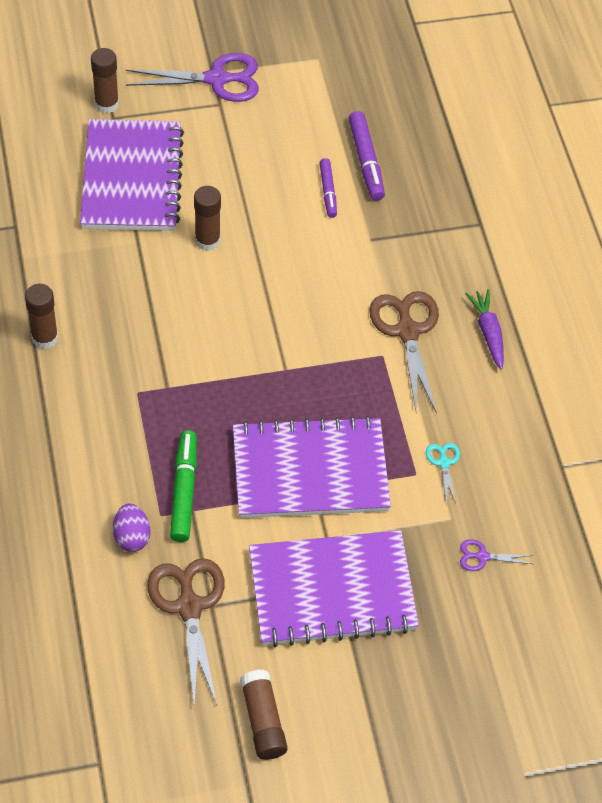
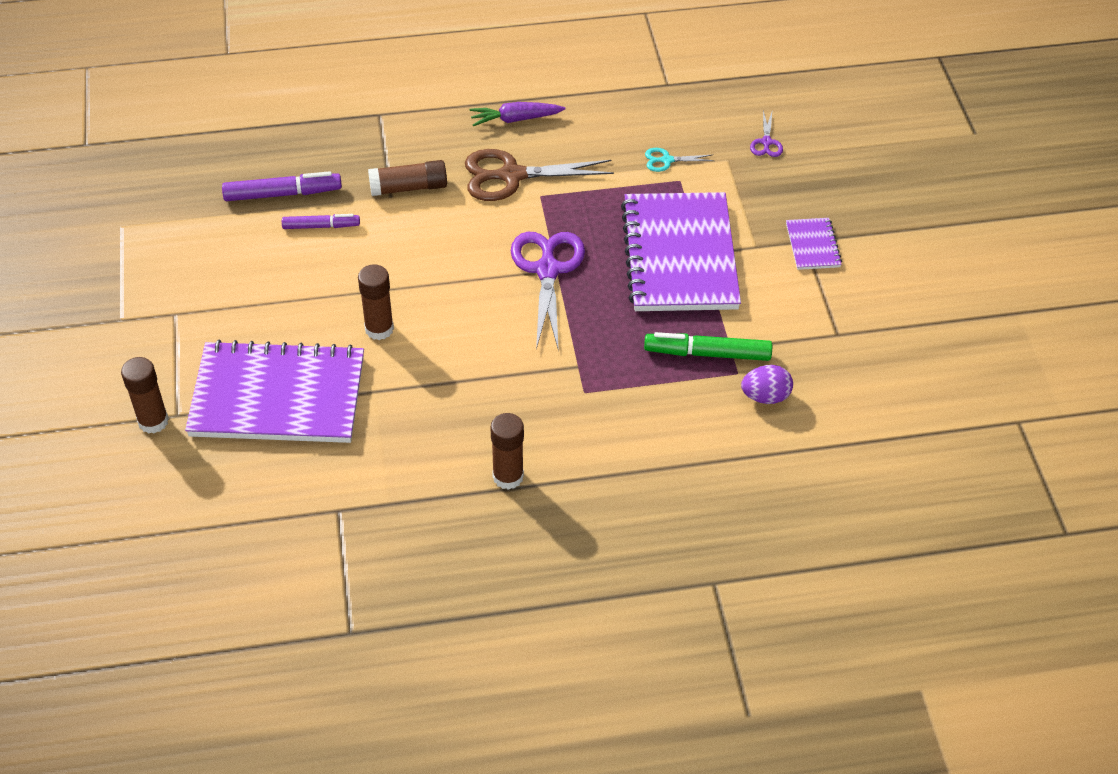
camera: 85 degrees left, 5 degrees down
purple scissors [126,53,259,102] -> purple scissors moved to [511,232,585,352]
brown scissors [147,558,225,707] -> none
brown glue stick [240,669,288,760] -> brown glue stick moved to [368,160,447,196]
purple notebook [249,530,419,647] -> purple notebook [786,218,842,270], size x0.43

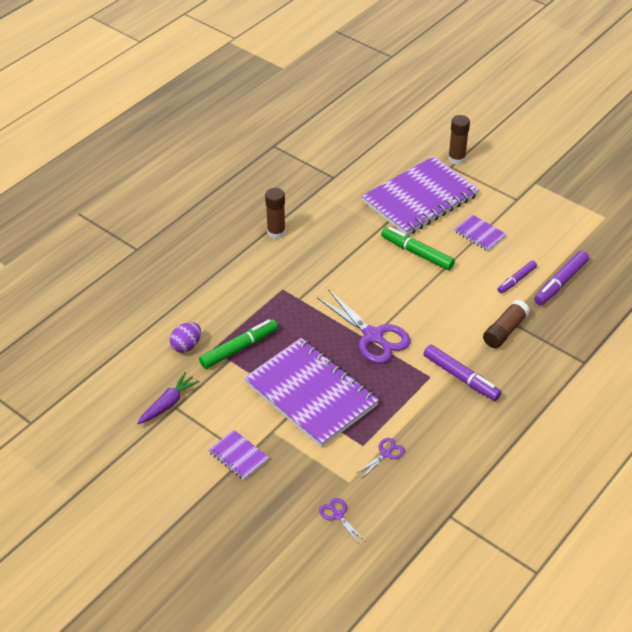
camera: 140 degrees right, 5 degrees down
brown glue stick [358,264,394,340] -> green marker [381,227,455,270]
brown scissors [465,149,614,201] -> purple marker [424,345,502,401]
purple carrot [469,102,565,126] -> purple carrot moved to [137,372,200,424]
turquoise scissors [645,148,715,172] -> purple scissors [357,438,405,478]
none -> purple notebook [454,214,507,251]

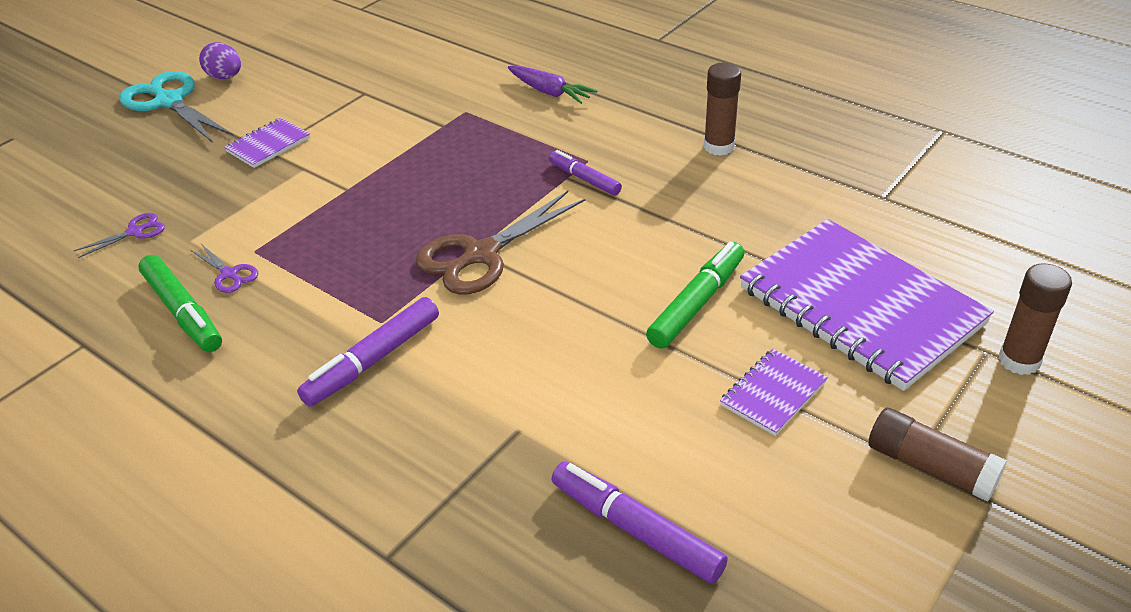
camera: 90 degrees right, 5 degrees down
purple carrot [137,372,200,424] -> purple carrot moved to [508,65,597,104]
purple egg [170,322,201,353] -> purple egg moved to [199,42,241,79]
green marker [199,319,278,369] -> green marker moved to [138,255,222,352]
purple notebook [244,338,379,447] -> none
purple scissors [317,289,410,364] -> brown scissors [415,191,585,295]
brown glue stick [483,300,530,348] -> brown glue stick moved to [869,408,1007,502]
purple marker [497,261,537,294] -> purple marker moved to [549,150,622,196]
none -> turquoise scissors [119,71,234,143]

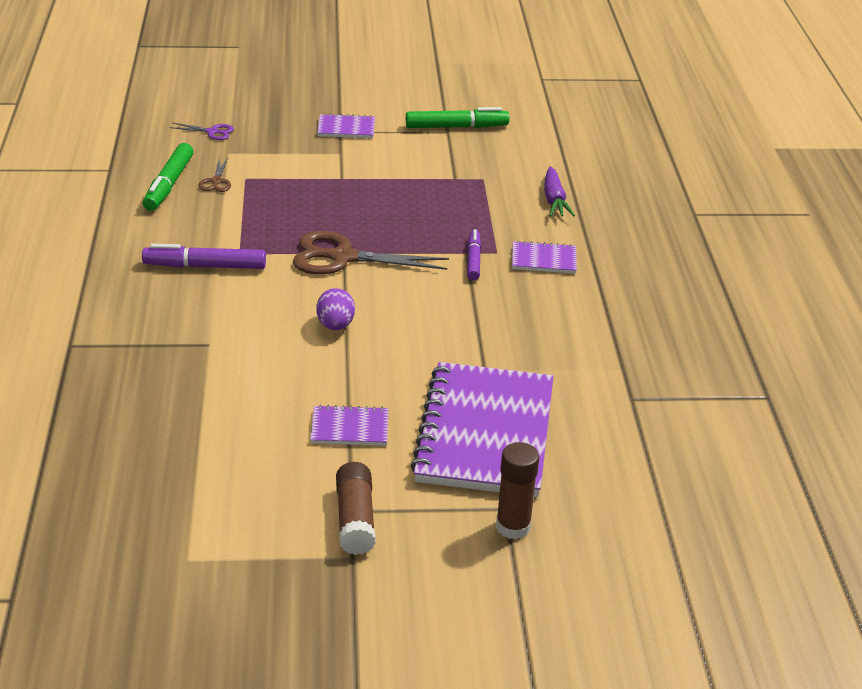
camera: 45 degrees right, 5 degrees down
turquoise scissors [119,71,234,143] -> none
purple scissors [191,244,258,293] -> brown scissors [199,158,231,192]
purple egg [199,42,241,79] -> purple egg moved to [316,288,355,331]
purple marker [551,462,728,584] -> none
green marker [646,242,744,349] -> green marker moved to [406,107,510,128]
brown glue stick [704,63,741,156] -> none
none -> purple notebook [512,240,577,274]

